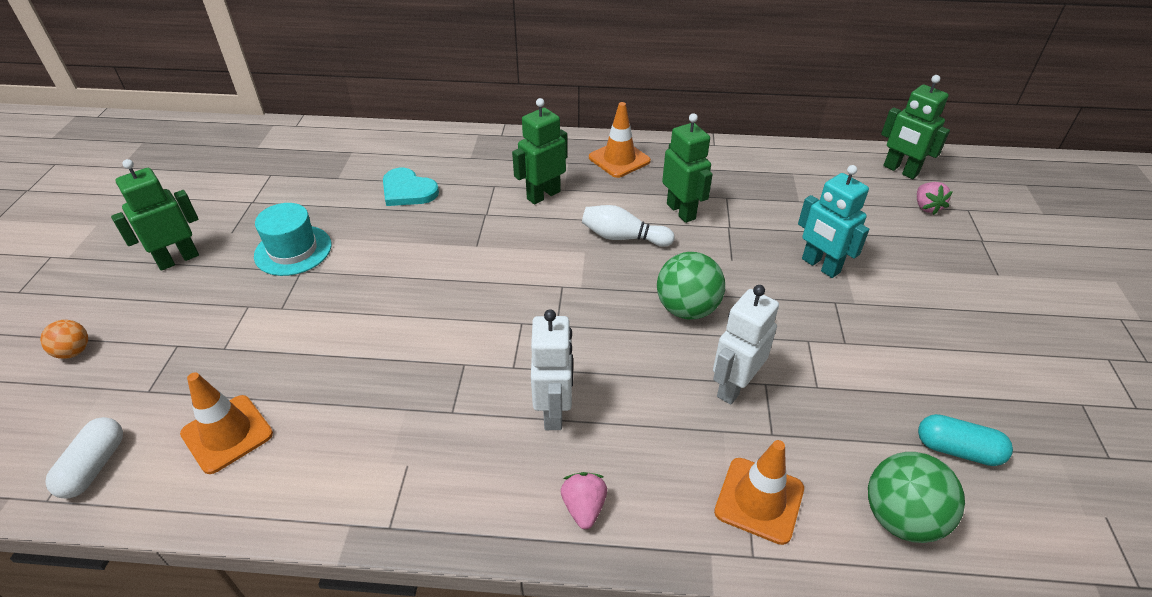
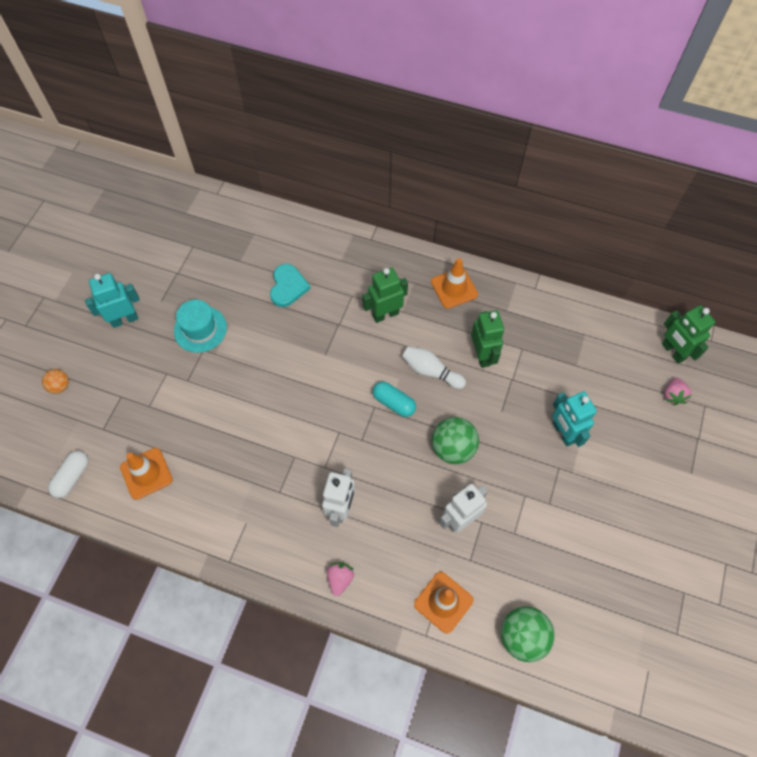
camera: 15 degrees right, 20 degrees up
green robot [111,159,199,271] -> turquoise robot [85,273,140,328]
turquoise heart [383,168,439,206] -> turquoise heart turned 135 degrees counterclockwise [270,264,311,307]
turquoise capsule [918,414,1013,466] -> turquoise capsule moved to [373,382,416,417]

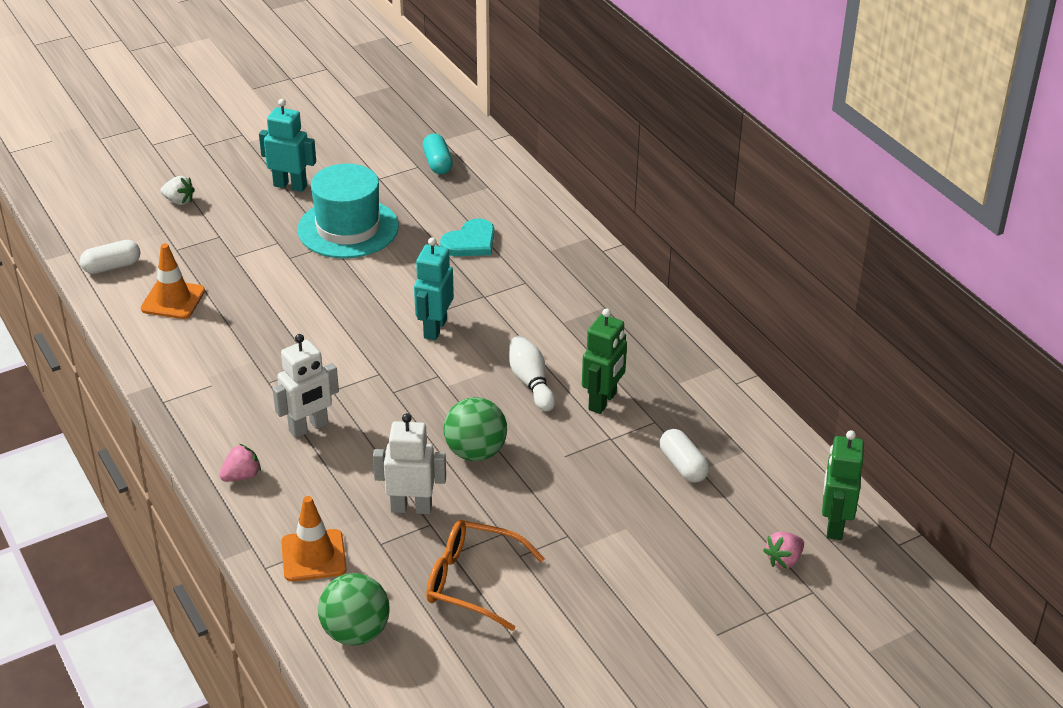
camera: 40 degrees right, 25 degrees down
orange ball [42,369,69,394] -> white strawberry [160,176,195,205]
turquoise hat [174,300,227,353] -> turquoise hat [297,164,399,258], size x1.51
green robot [362,267,408,323] -> none
turquoise capsule [373,382,416,417] -> turquoise capsule moved to [423,134,453,174]
orange traffic cone [431,258,478,309] -> none
turquoise robot [552,391,597,447] -> turquoise robot moved to [414,237,454,340]
none -> orange glasses [426,520,545,631]
none -> white capsule [660,429,709,483]

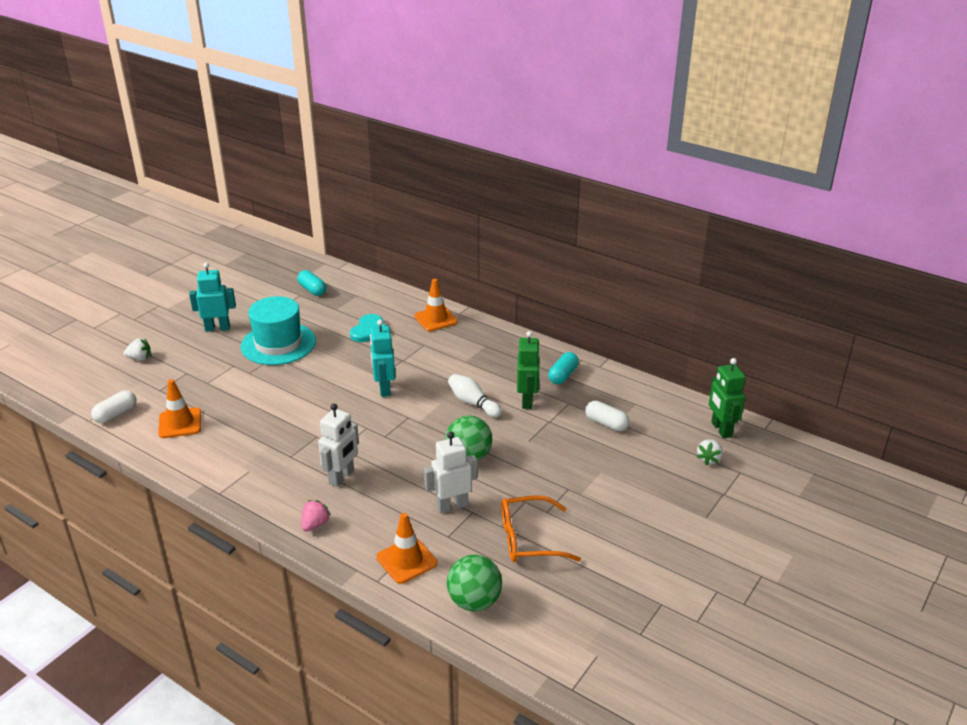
camera: 25 degrees left, 5 degrees down
pink strawberry [763,531,804,569] -> white strawberry [696,439,723,466]
none -> orange traffic cone [414,279,458,331]
none -> turquoise capsule [548,352,579,384]

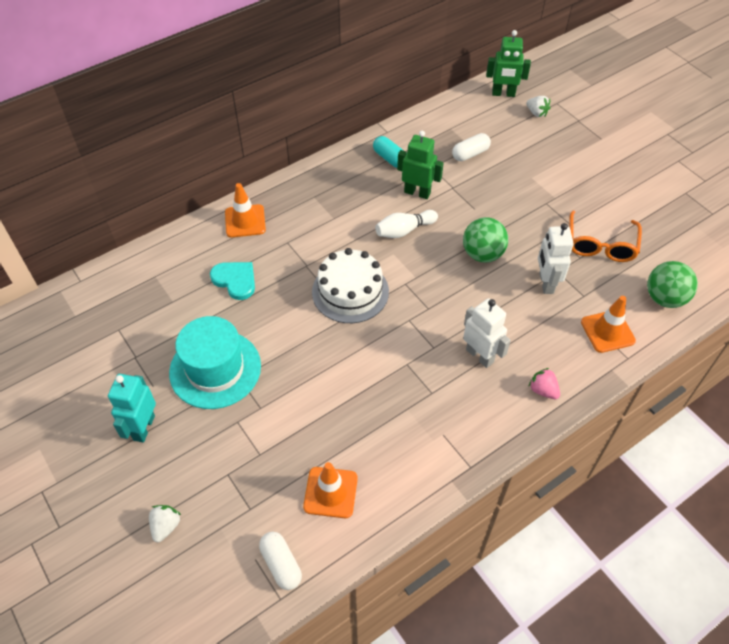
camera: 70 degrees left, 20 degrees up
turquoise capsule [297,270,326,296] -> none
turquoise robot [370,320,395,397] -> white cake [312,248,389,323]

